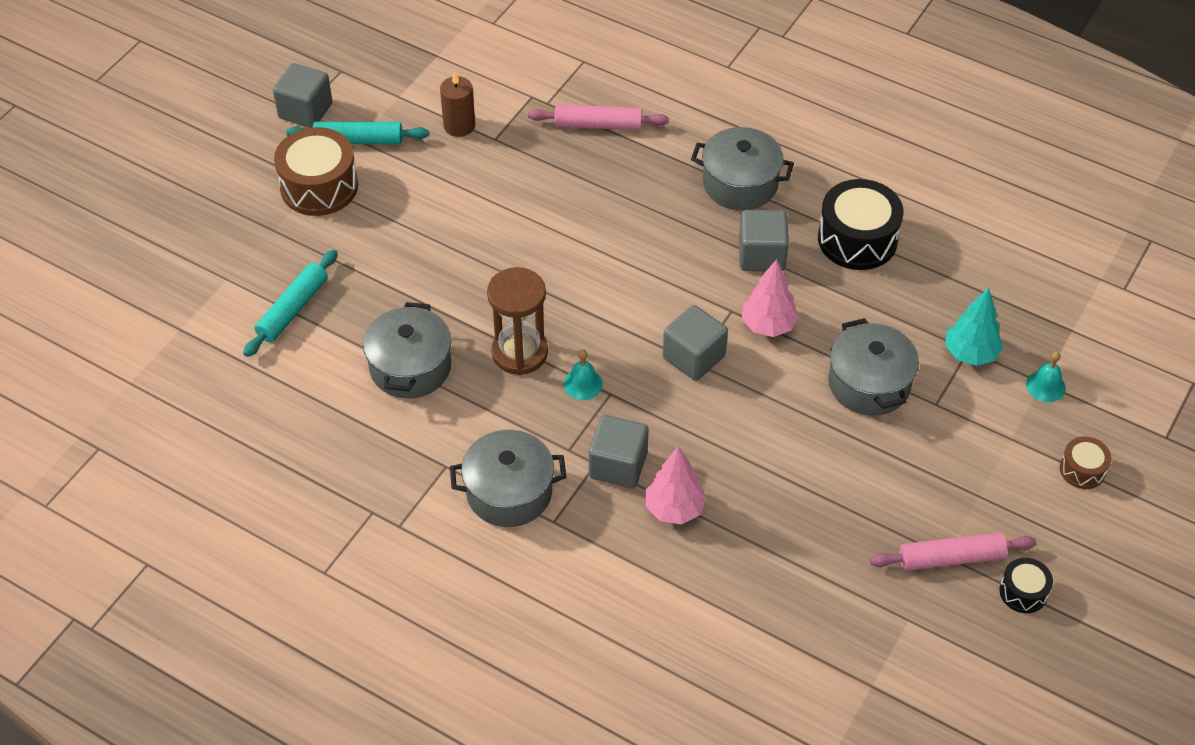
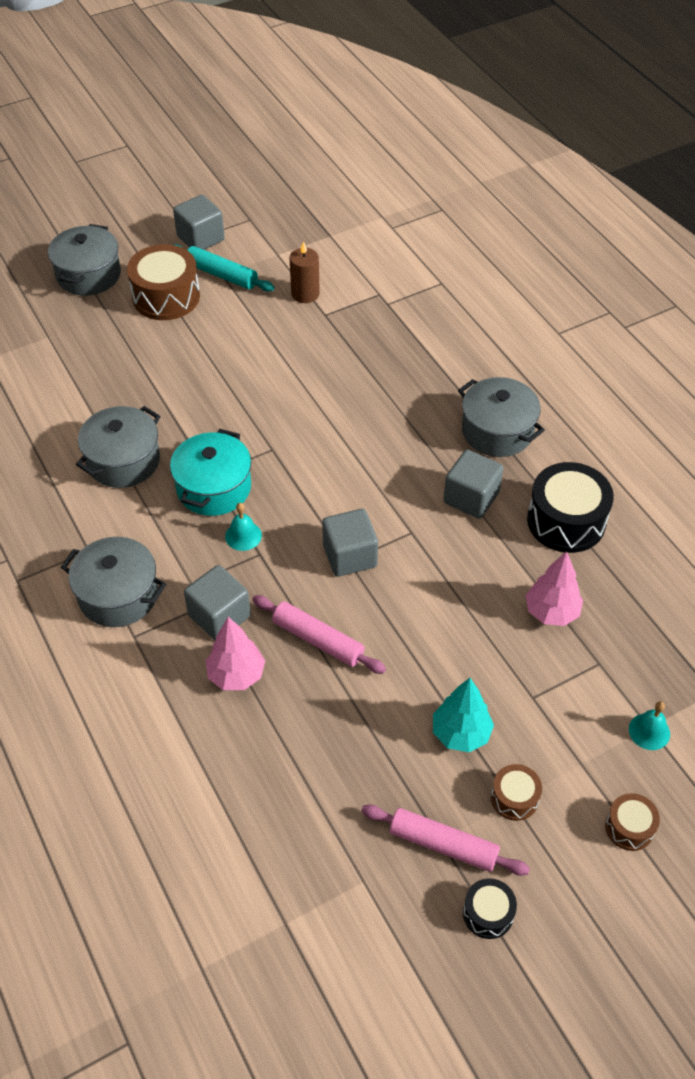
camera: 30 degrees right, 0 degrees up
turquoise rolling pin [243,250,338,357] -> none
brown hourglass [487,267,548,375] -> turquoise pot [170,429,251,516]
pink rolling pin [528,105,669,130] -> pink rolling pin moved to [252,595,386,674]
pink tree [742,259,799,337] -> pink tree moved to [525,551,583,626]
grey pot [828,318,919,416] -> grey pot moved to [48,224,121,296]
turquoise tree [945,288,1003,366] -> turquoise tree moved to [433,678,494,752]
none -> brown drum [491,764,542,821]

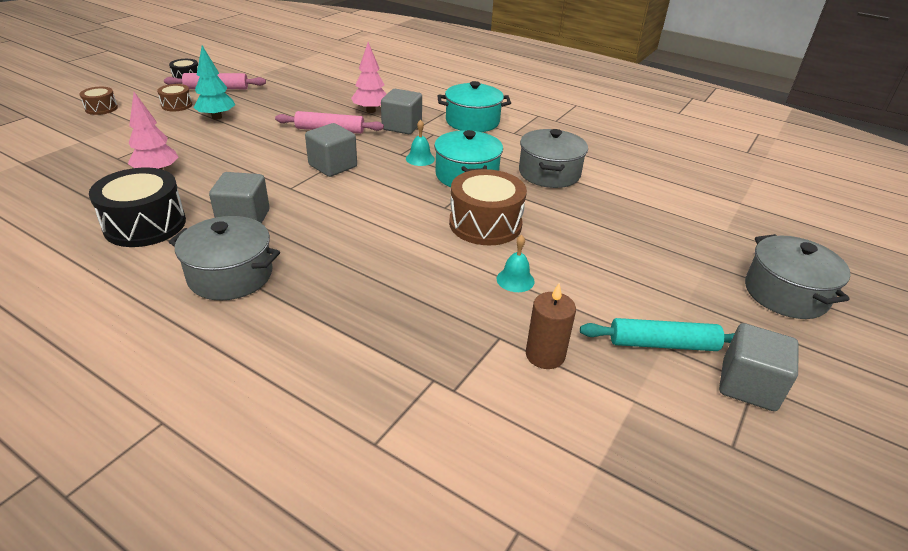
camera: 150 degrees right, 15 degrees down
grey pot [61,537,166,627] -> turquoise pot [437,81,511,132]
brown drum [127,244,200,320] -> brown drum moved to [449,169,527,246]
turquoise bell [629,701,670,750] -> turquoise bell moved to [497,235,535,292]

